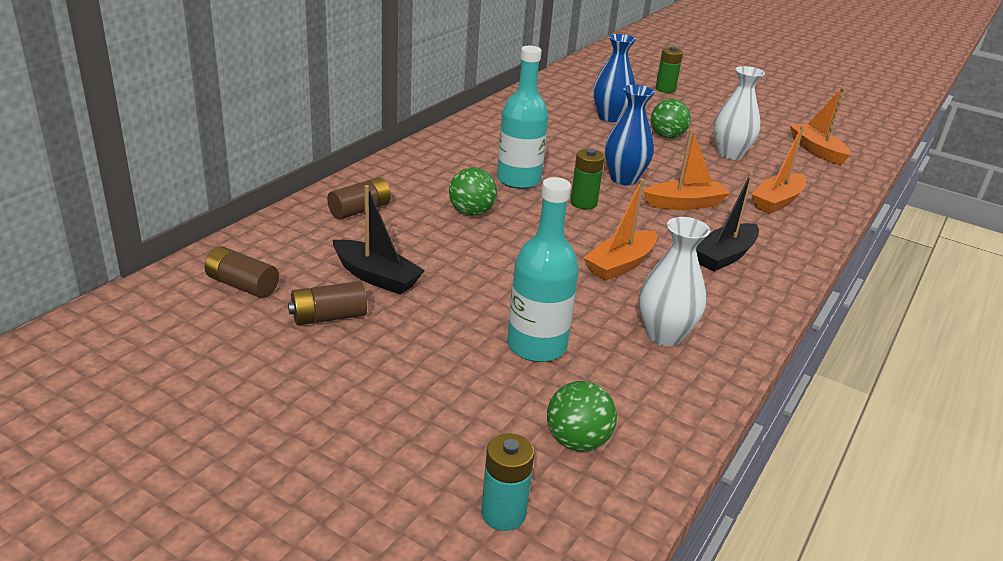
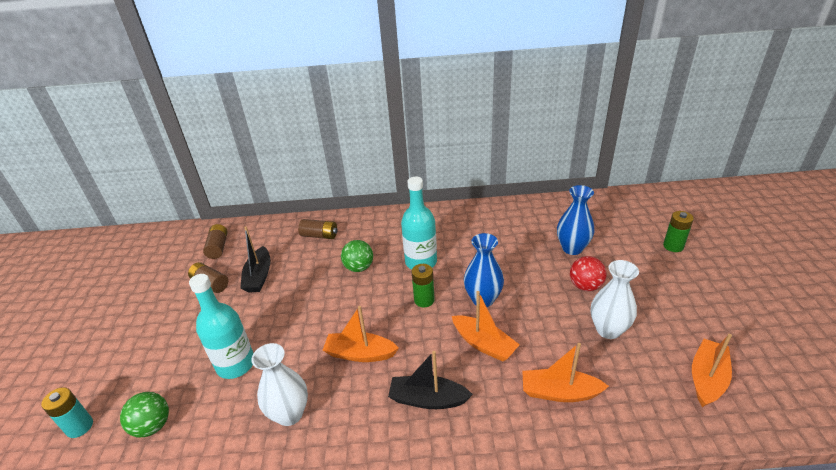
camera: 60 degrees right, 5 degrees up
green ball [651,99,691,139] -> red ball [570,256,607,291]

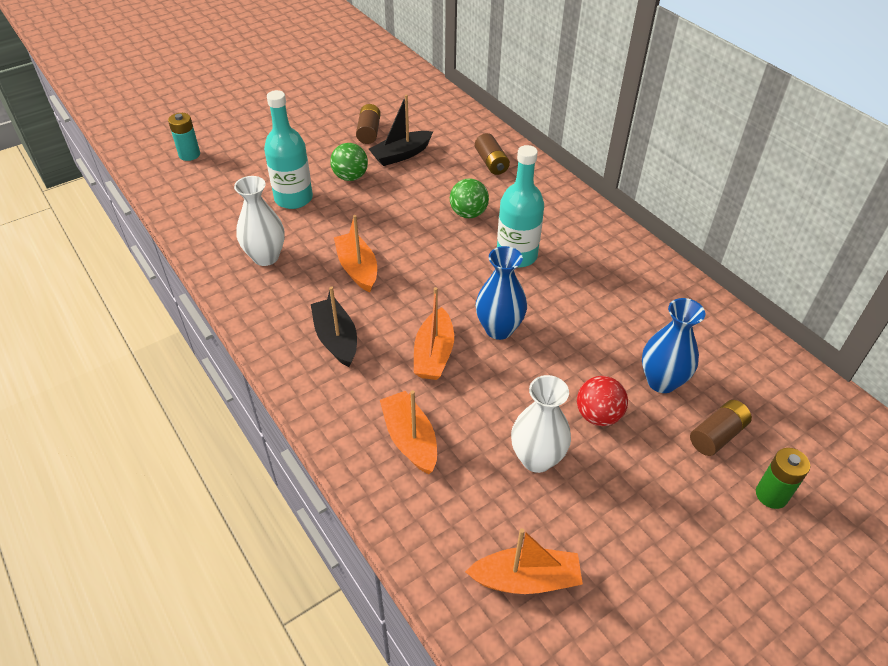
camera: 55 degrees right, 10 degrees up
green ball [120,392,169,437] -> green ball moved to [330,143,368,181]
brown battery [203,224,228,259] -> brown battery moved to [690,400,752,456]
green battery [412,264,435,307] -> none

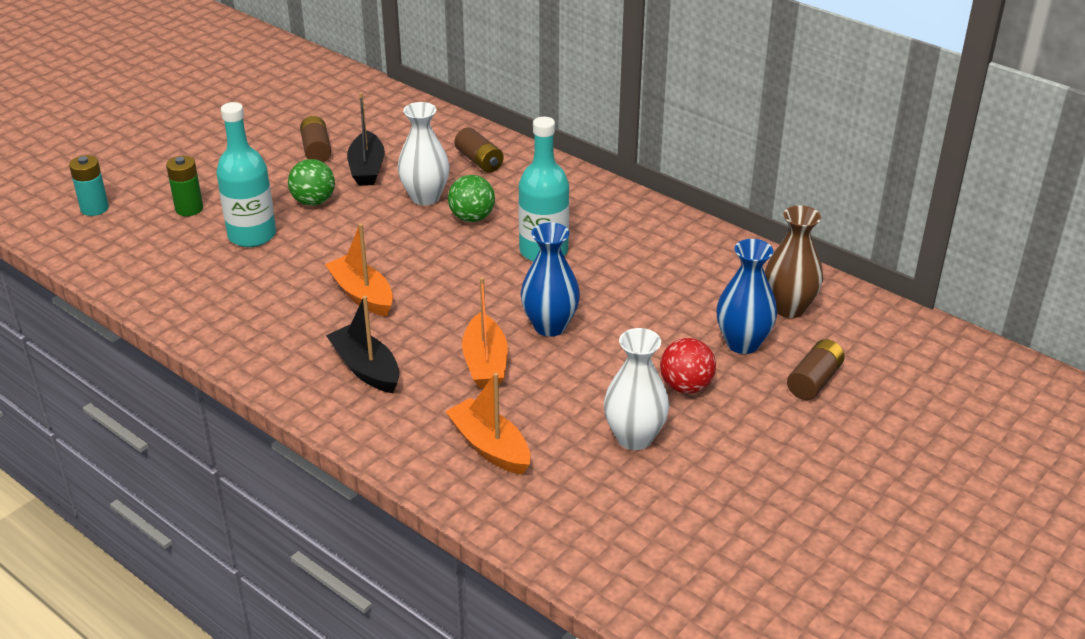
camera: 15 degrees left, 10 degrees down
white vase [234,176,285,266] -> white vase moved to [397,102,450,205]
black boat [369,95,433,166] -> black boat turned 45 degrees counterclockwise [347,92,385,186]
orange boat [465,528,583,594] -> none
green battery [756,448,810,509] -> green battery moved to [166,156,203,216]
none -> brown vase [765,205,823,318]

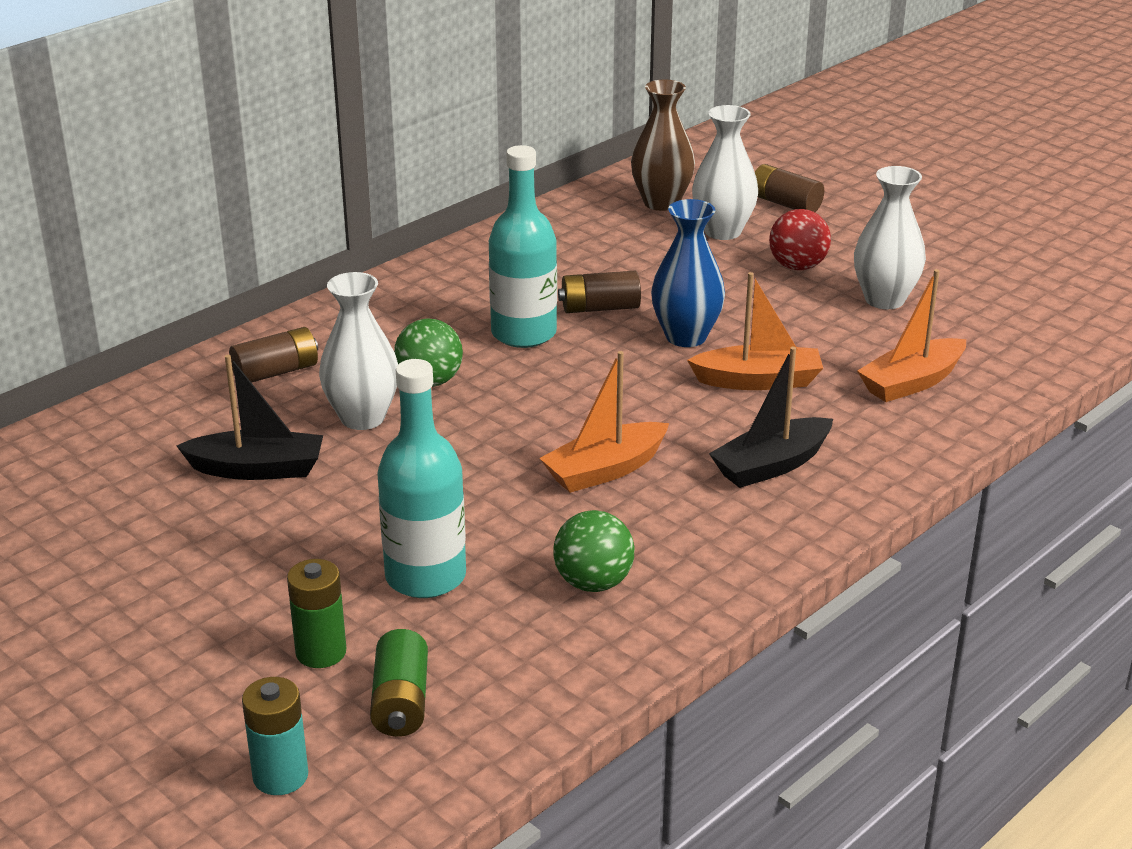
camera: 85 degrees left, 5 degrees down
green ball [288,159,335,206] -> green ball moved to [553,510,634,592]
brown battery [300,116,331,162] -> brown battery moved to [558,271,641,313]
blue vase [716,239,777,354] -> white vase [692,105,758,240]
none -> green battery [370,629,428,737]

